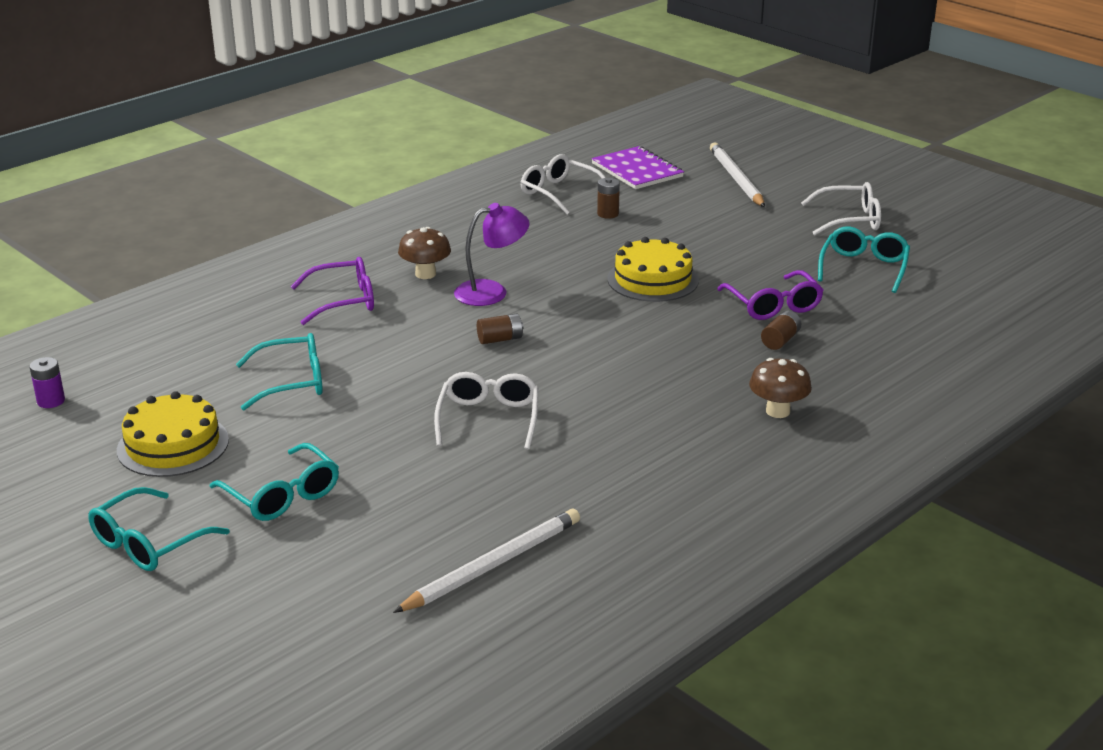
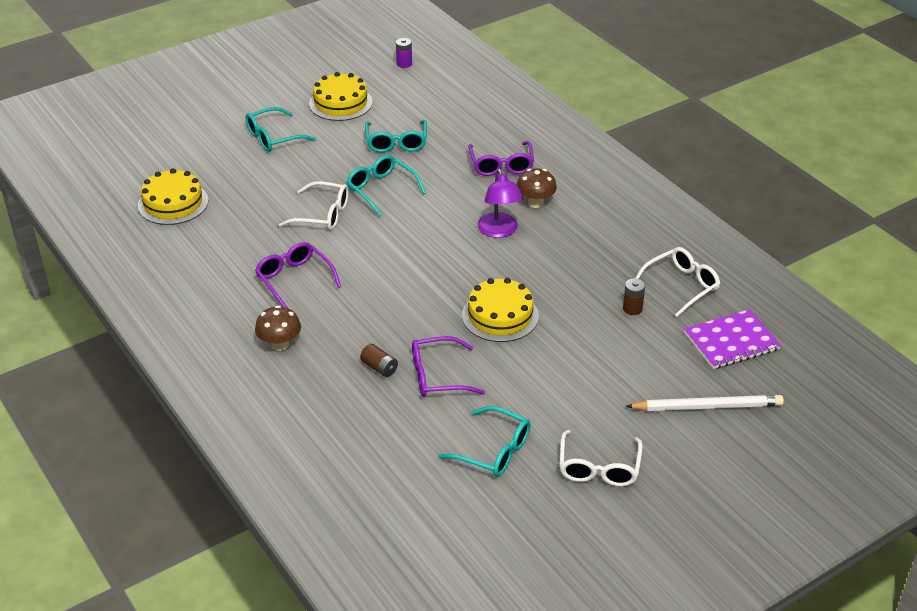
camera: 100 degrees right, 10 degrees up
turquoise glasses [88,487,230,571] -> turquoise glasses moved to [346,155,426,216]
white pencil [393,509,580,613] -> yellow cake [138,168,208,225]
brown battery [477,313,524,344] -> none
none -> purple glasses [255,242,341,308]

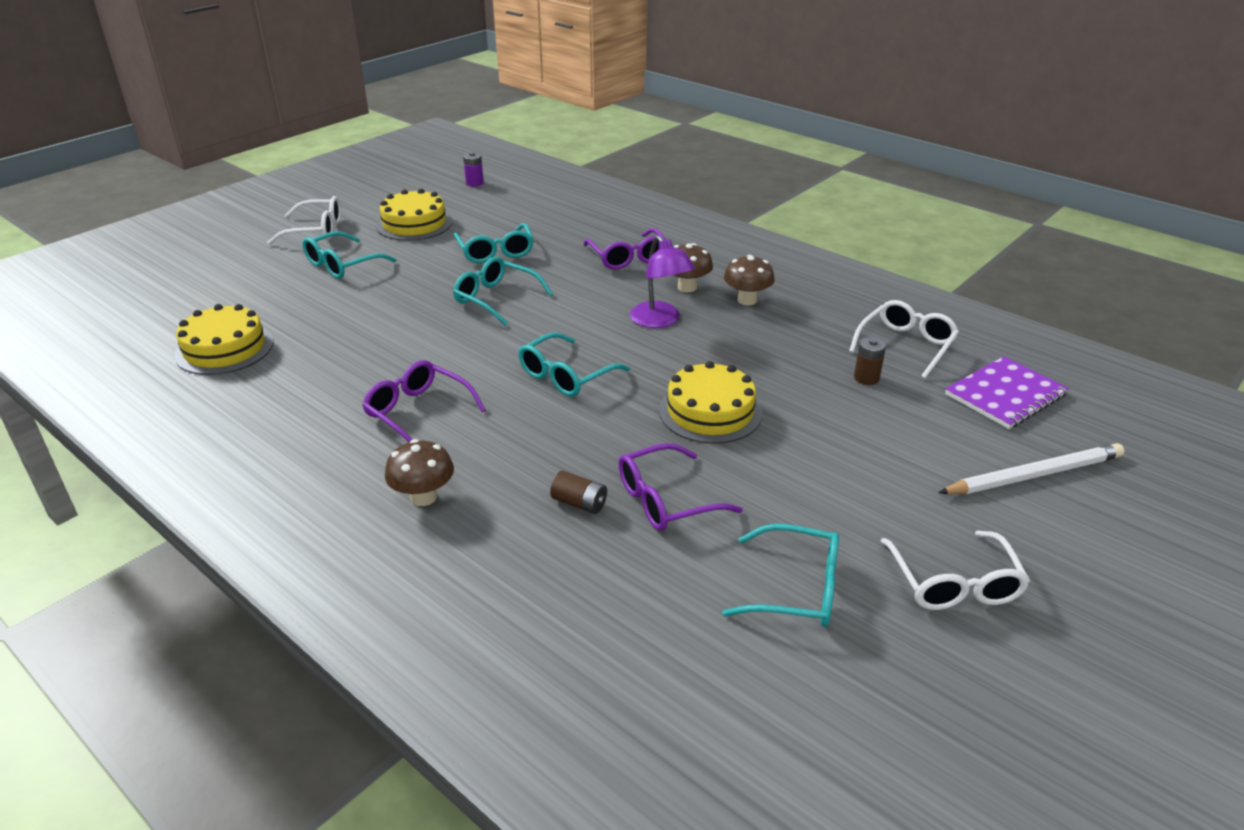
camera: 15 degrees left, 5 degrees down
white glasses [279,181,349,230] -> white glasses moved to [267,196,341,245]
none -> turquoise glasses [518,333,630,397]
none -> brown mushroom [724,255,775,305]

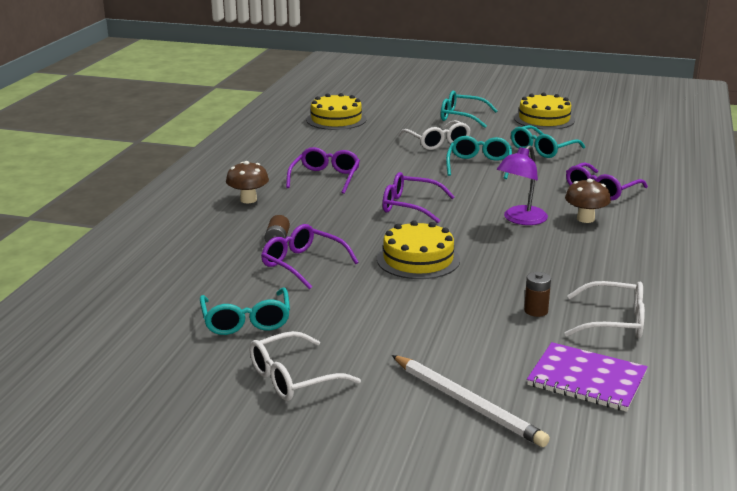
camera: 65 degrees right, 10 degrees down
white glasses [267,196,341,245] -> white glasses moved to [399,120,471,150]
purple battery [463,152,484,186] -> none
turquoise glasses [518,333,630,397] -> purple glasses [382,172,455,223]
brown mushroom [724,255,775,305] -> none

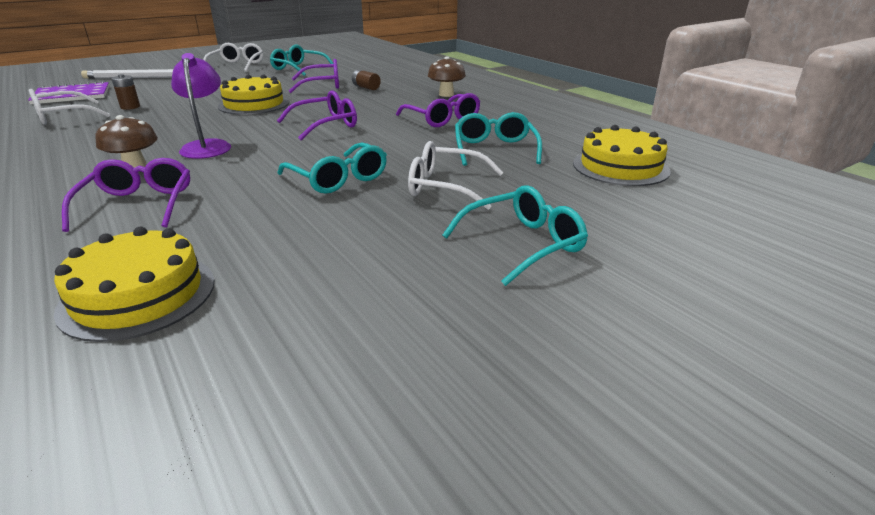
camera: 130 degrees right, 5 degrees up
turquoise glasses [511,125,585,158] -> turquoise glasses moved to [455,112,542,166]
yellow cake [514,92,575,130] -> yellow cake moved to [54,227,214,342]

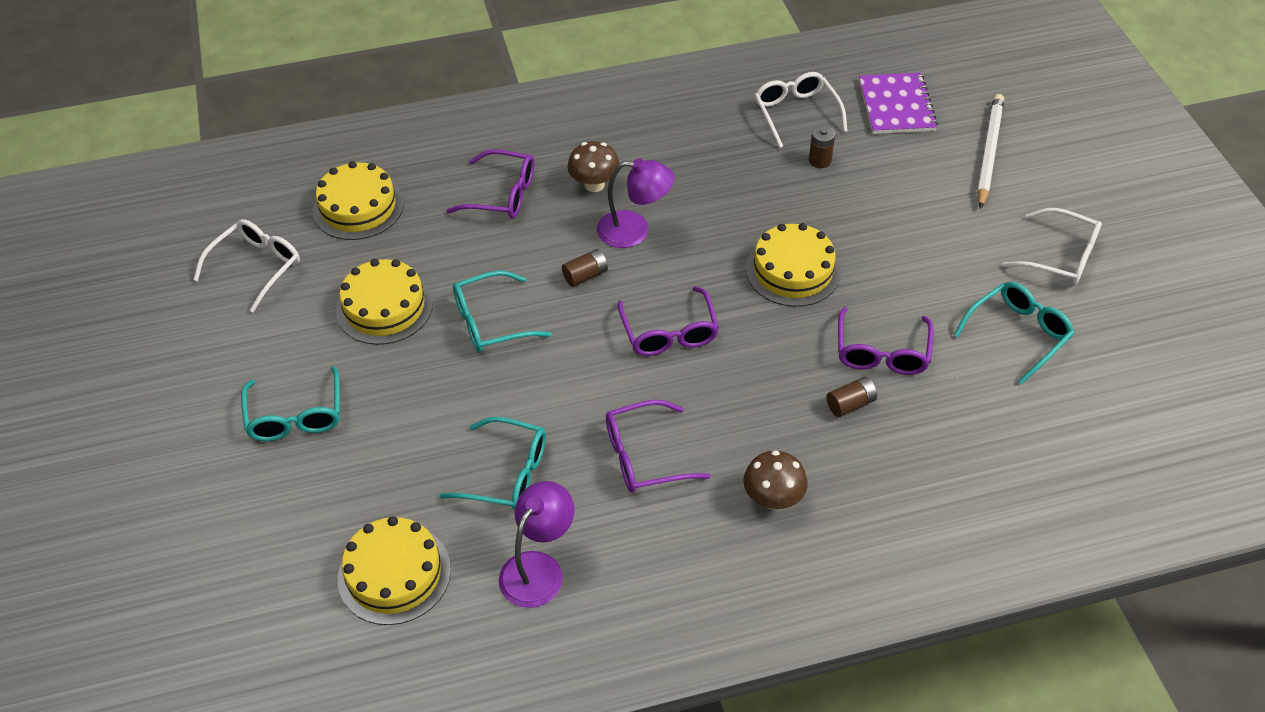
camera: 110 degrees right, 20 degrees up
white glasses [408,141,504,210] -> white glasses moved to [193,219,300,312]
none -> yellow cake [336,259,433,345]
none -> purple lamp [499,481,574,608]
none -> brown battery [562,249,608,287]

